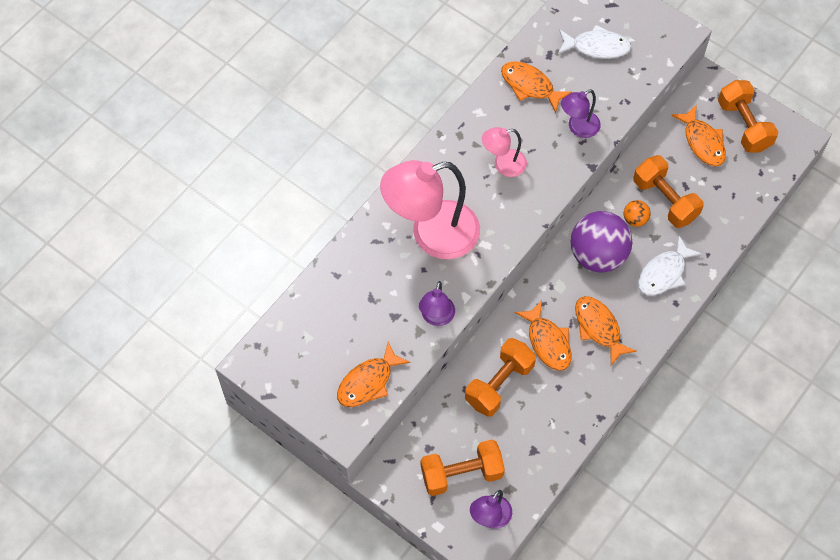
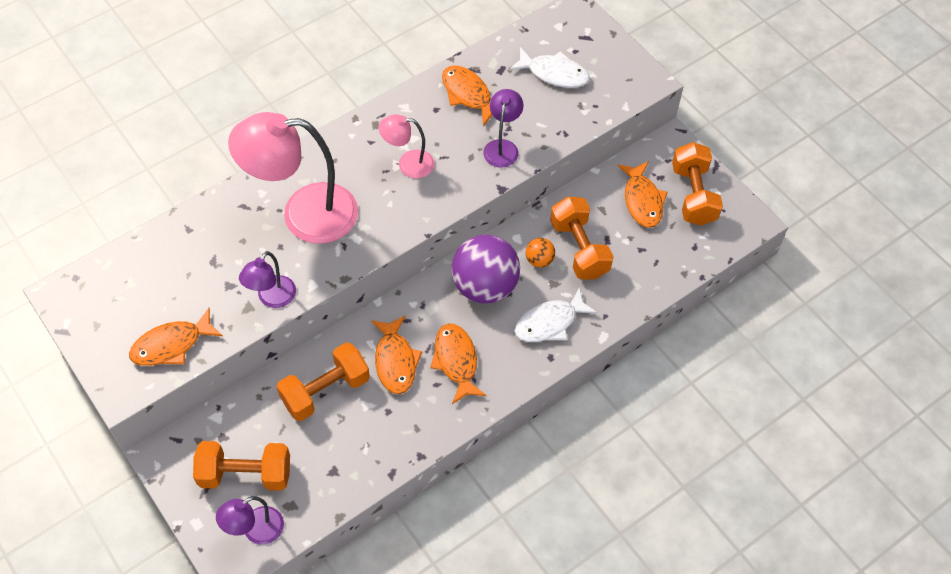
camera: 15 degrees right, 5 degrees down
purple lamp [561,89,601,138] -> purple lamp turned 120 degrees clockwise [483,89,524,168]

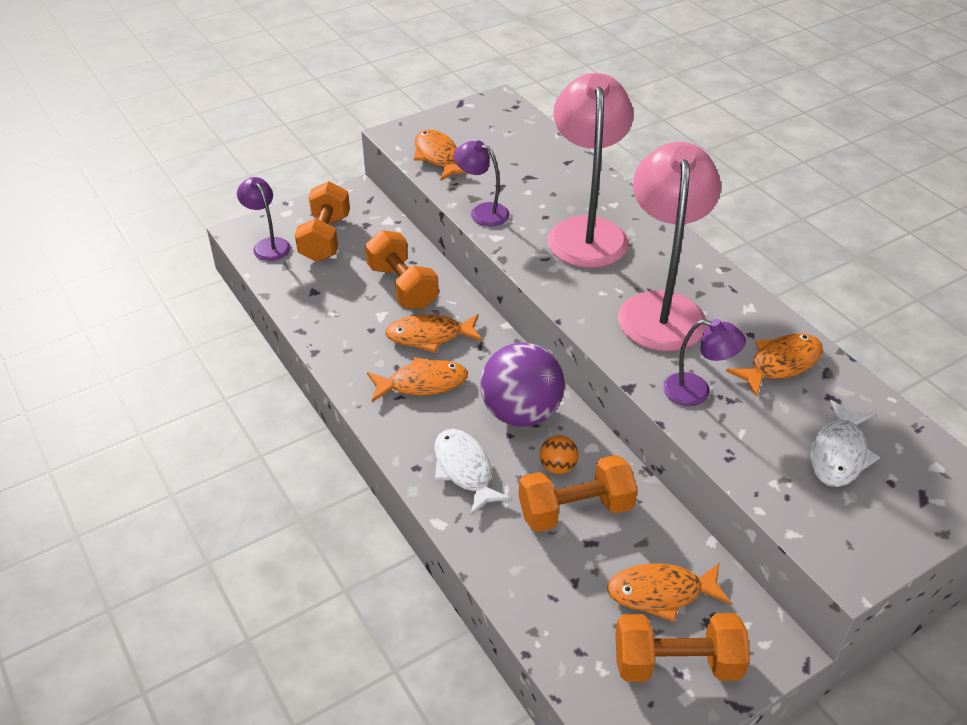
camera: 95 degrees right, 15 degrees down
pink lamp [379,114,434,178] -> pink lamp [618,142,721,351], size x2.02

